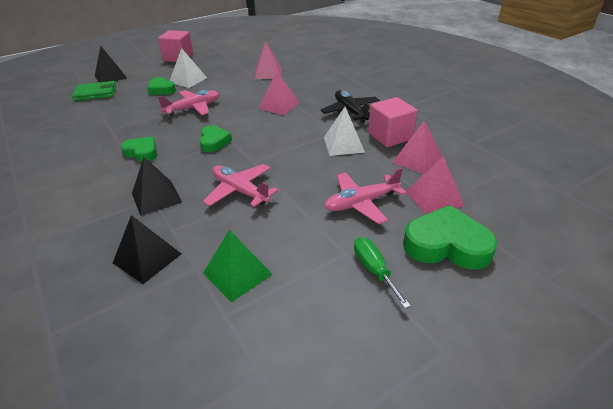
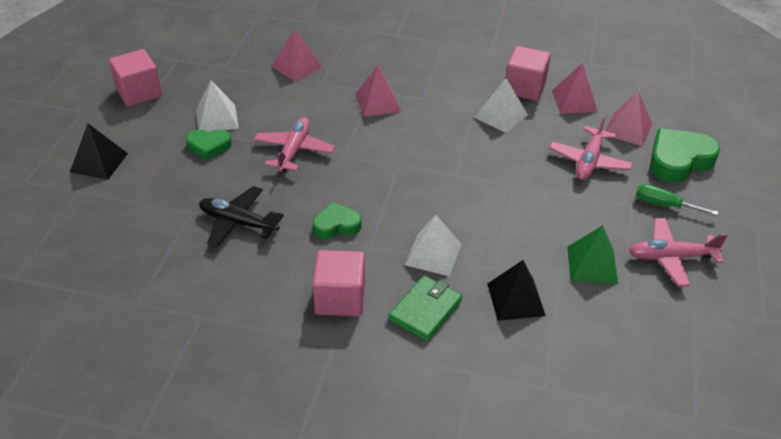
camera: 45 degrees left, 5 degrees up
green wallet [72,81,116,101] -> green wallet moved to [388,275,462,341]
black pyramid [132,157,182,216] -> white pyramid [405,215,462,276]
green heart [199,125,232,152] -> none
pink plane [203,164,278,207] -> pink plane moved to [629,218,728,287]
black plane [320,90,379,123] -> black plane moved to [199,186,284,247]
none -> pink cube [313,250,365,316]

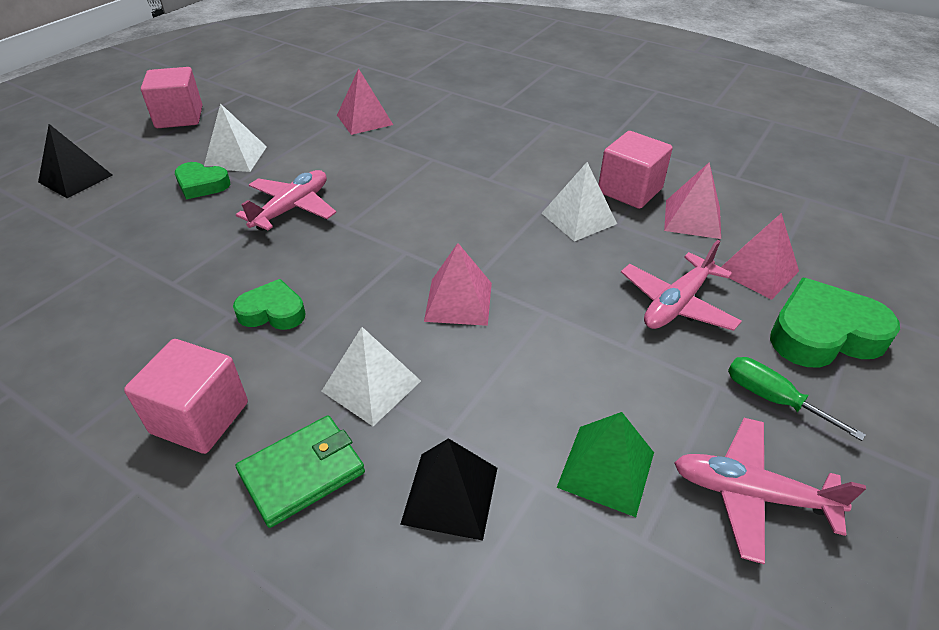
camera: 20 degrees right, 0 degrees up
black plane [199,186,284,247] -> none
pink pyramid [355,65,401,117] -> pink pyramid moved to [424,243,492,326]

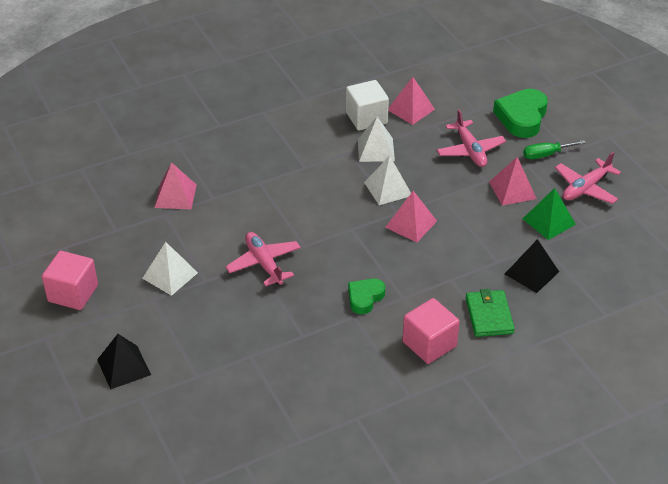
camera: 60 degrees left, 0 degrees up
green heart [175,162,230,199] -> none
white pyramid [322,327,421,426] -> white pyramid moved to [364,156,411,205]
pink cube [598,131,673,209] -> white cube [346,80,389,131]
pink pyramid [722,213,799,300] -> pink pyramid moved to [489,157,537,206]

